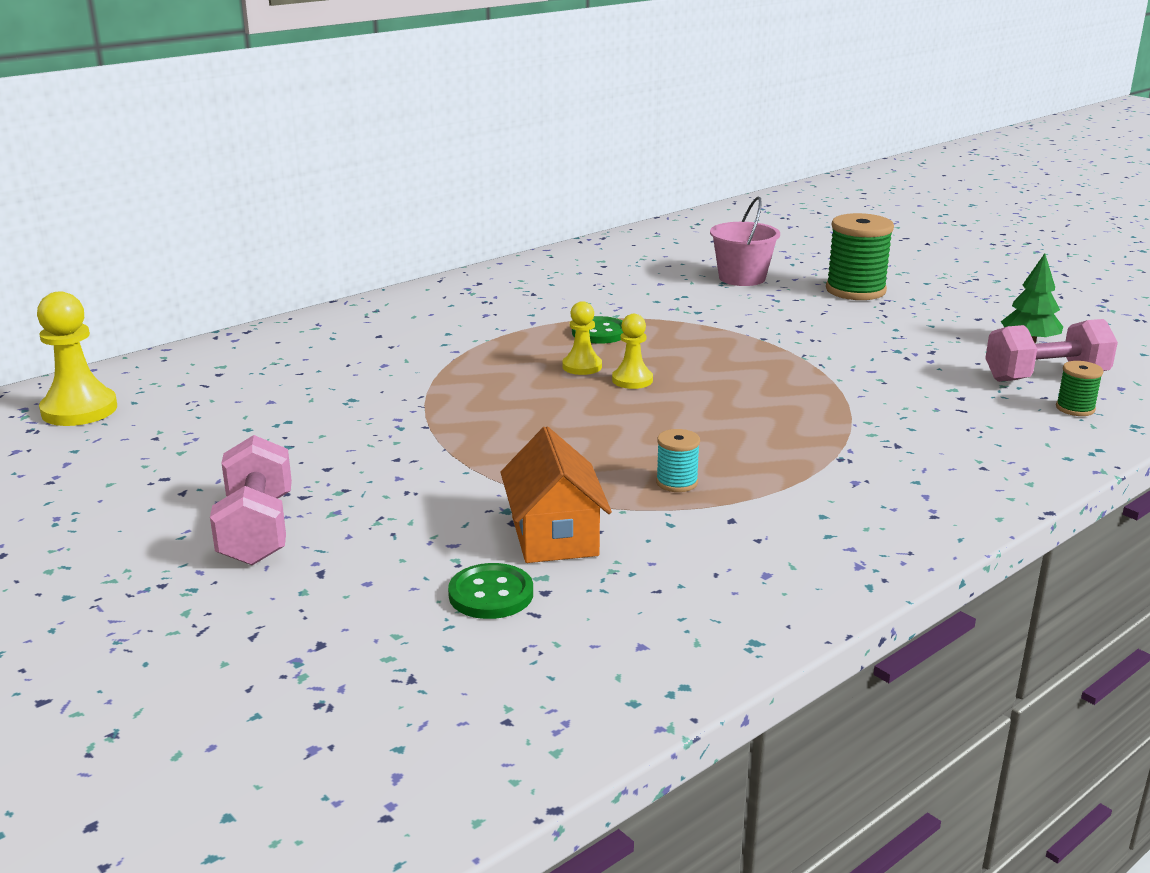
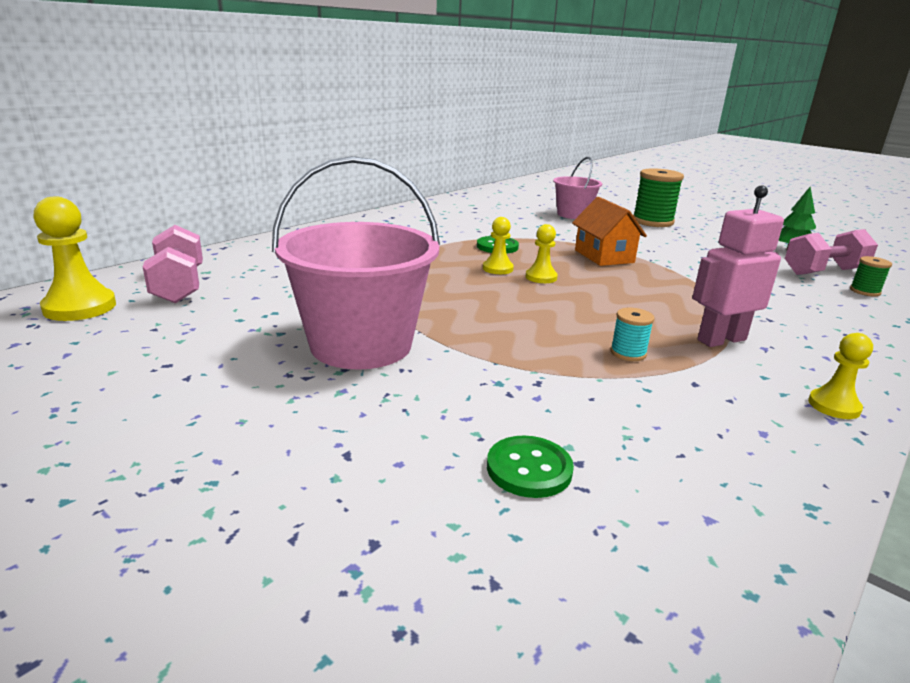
camera: 10 degrees left, 0 degrees up
pink dumbbell [210,435,292,565] -> pink dumbbell moved to [143,225,203,303]
orange house [500,426,612,563] -> orange house moved to [572,197,647,266]
none -> pink bucket [272,156,440,370]
none -> pink robot [692,185,784,347]
none -> yellow pawn [808,333,873,419]

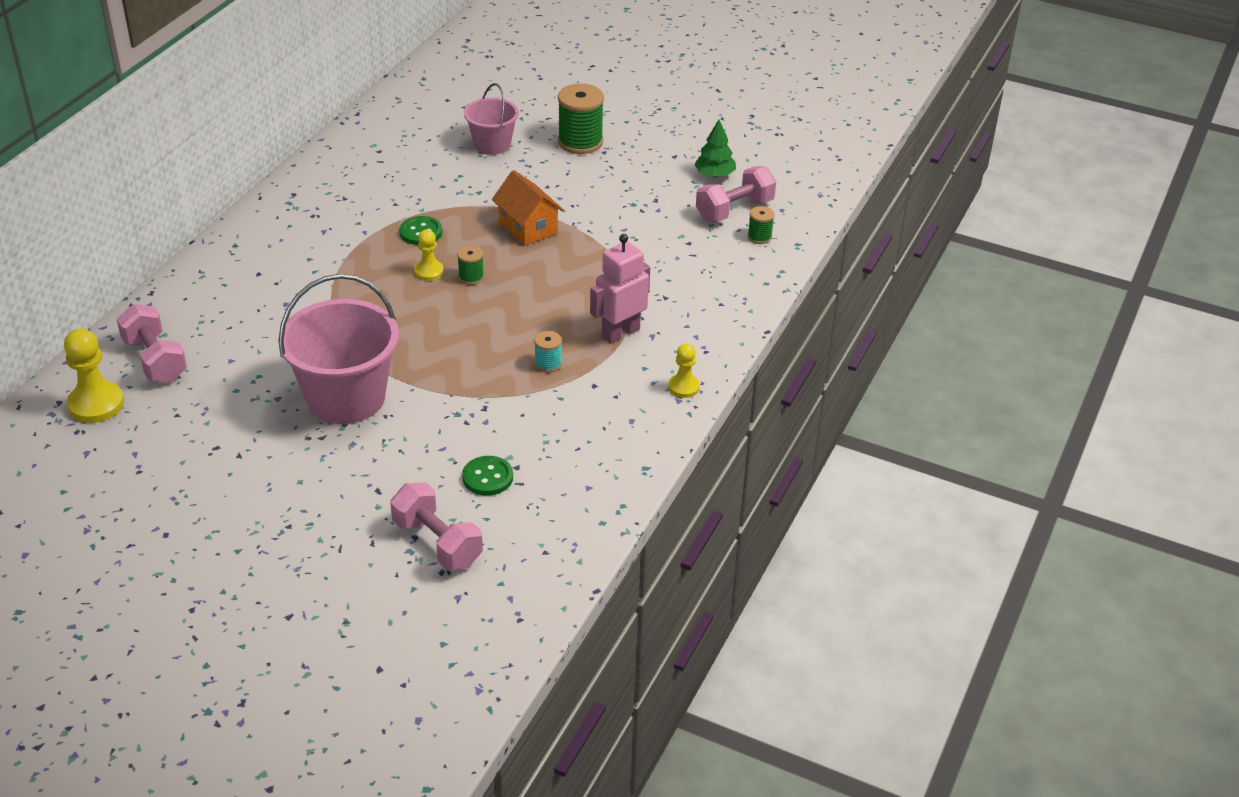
camera: 15 degrees left, 15 degrees up
yellow pawn [526,224,558,283] -> green spool [457,246,484,285]
none -> pink dumbbell [390,482,483,570]

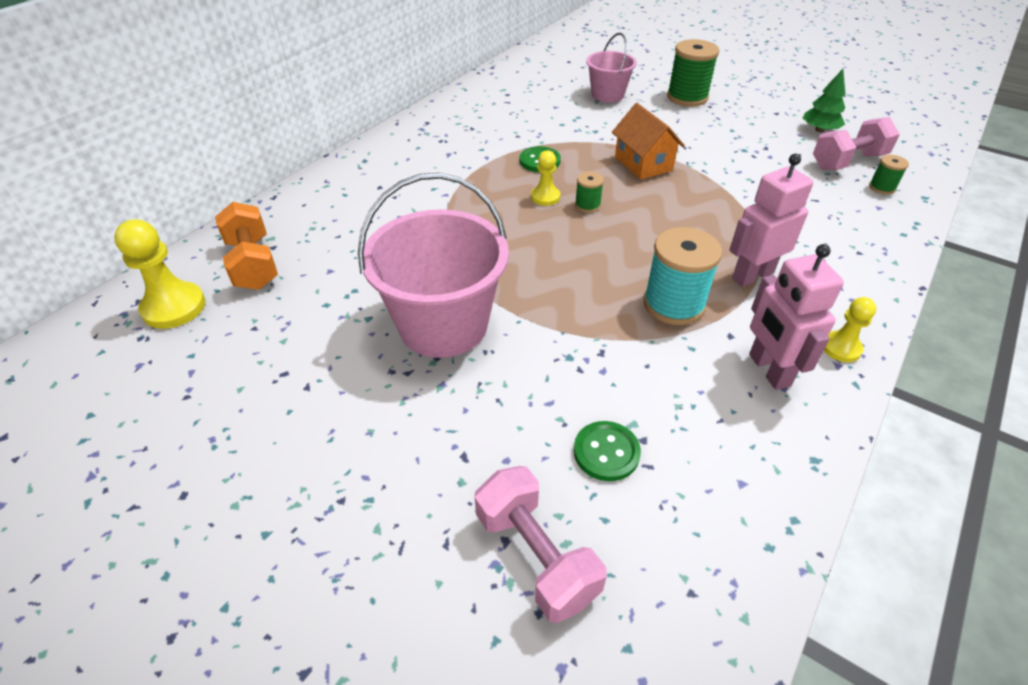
camera: 10 degrees right, 5 degrees up
pink dumbbell [117,304,187,383] -> orange dumbbell [215,202,278,290]
turquoise spool [534,331,562,373] -> turquoise spool [643,227,722,325], size x1.99
none -> pink robot [749,244,844,390]

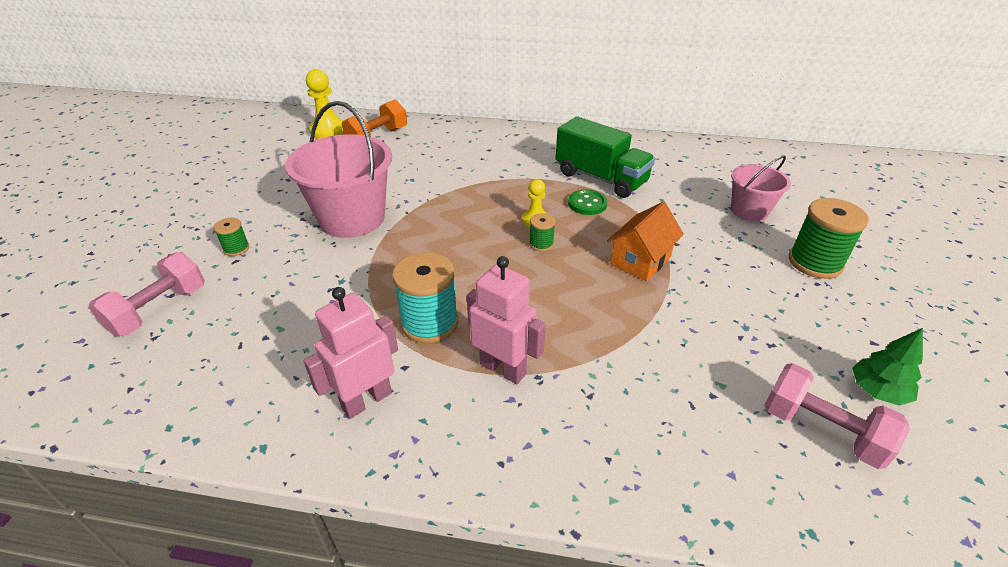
camera: 65 degrees right, 5 degrees down
green button [574,421,641,481] -> none
yellow pawn [824,297,876,362] -> none
green spool [869,155,909,195] -> green spool moved to [214,218,249,256]
none -> green truck [555,116,655,198]

